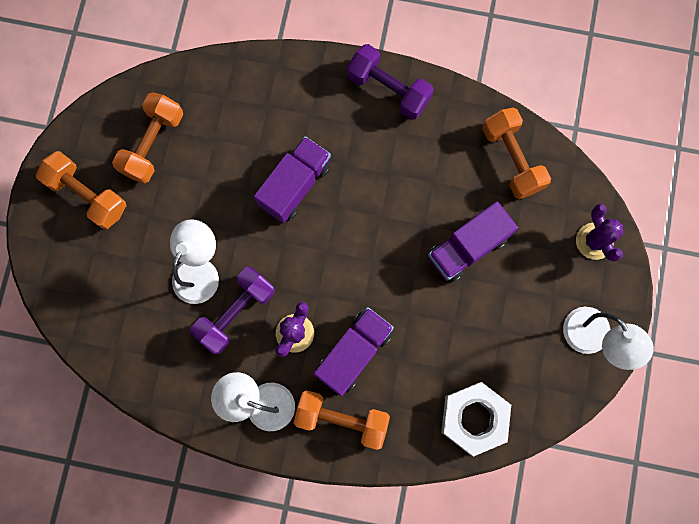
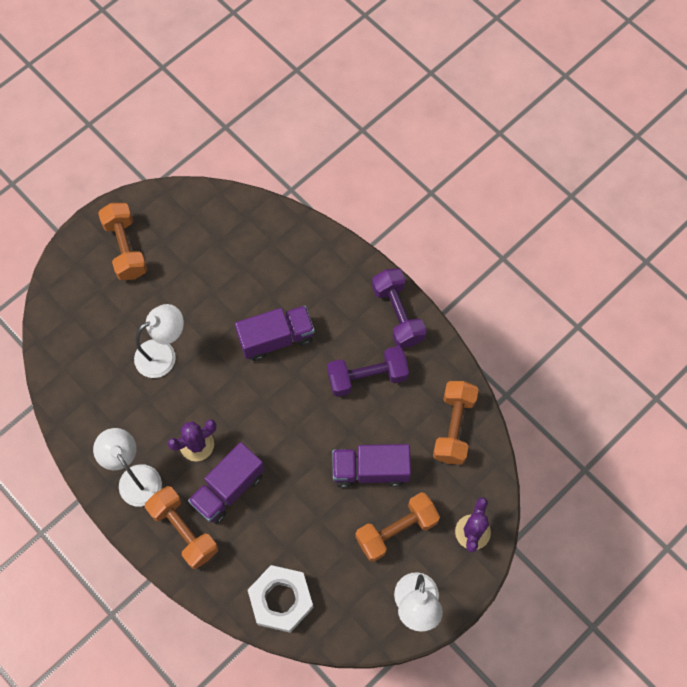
camera: 35 degrees right, 10 degrees down
orange dumbbell [112,92,183,184] -> orange dumbbell moved to [355,492,440,562]
purple dumbbell [190,266,275,354] -> purple dumbbell moved to [327,346,409,397]
purple truck [314,307,394,396] -> purple truck turned 150 degrees clockwise [188,442,265,524]

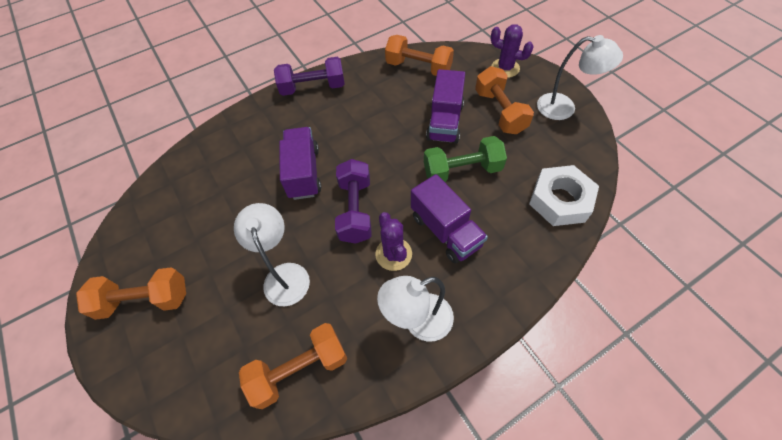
camera: 75 degrees left, 10 degrees down
orange dumbbell [145,486,218,569] -> orange dumbbell moved to [239,323,347,409]
purple dumbbell [327,346,409,397] -> purple dumbbell moved to [335,159,372,244]
none -> green dumbbell [424,136,507,182]

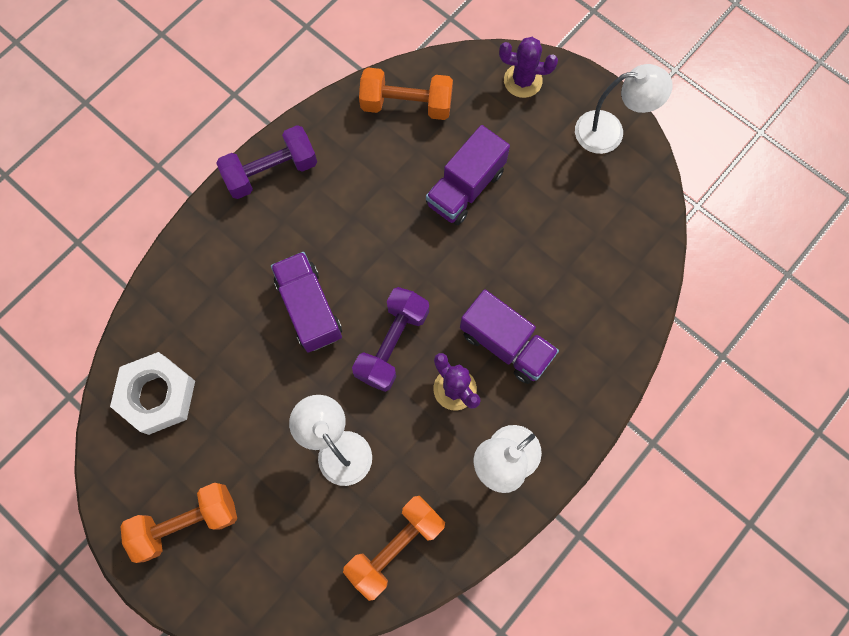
camera: 20 degrees left, 15 degrees up
purple dumbbell [335,159,372,244] -> purple dumbbell turned 45 degrees clockwise [352,287,429,392]
green dumbbell [424,136,507,182] -> none
purple truck [426,69,465,144] -> purple truck turned 45 degrees clockwise [426,125,510,225]
orange dumbbell [475,66,534,134] -> none
white nut [529,165,599,226] -> white nut moved to [110,352,195,435]

